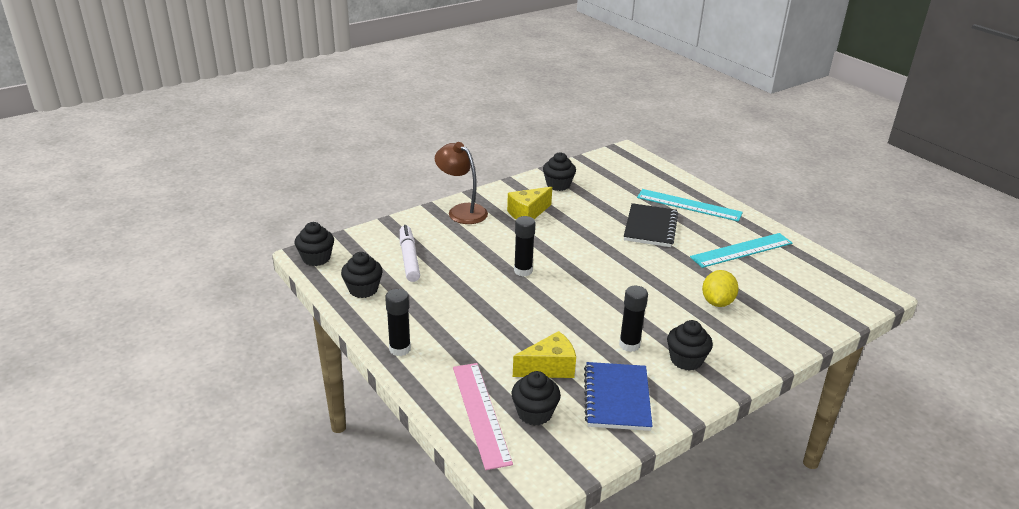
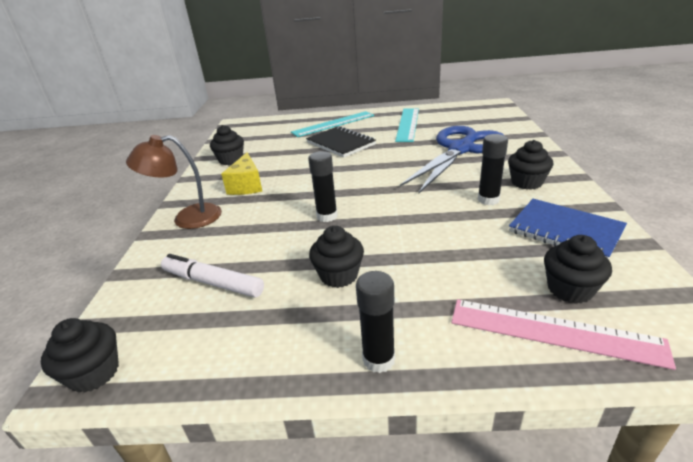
camera: 50 degrees left, 0 degrees up
black cupcake [341,252,383,298] -> black cupcake moved to [309,226,364,288]
yellow cheese [513,331,576,378] -> none
yellow lemon [702,270,739,307] -> blue scissors [400,126,505,193]

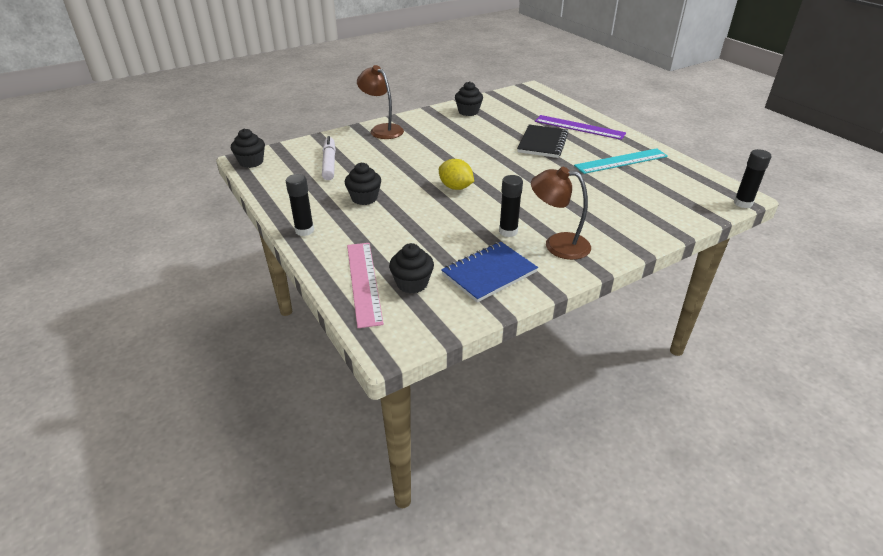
camera: 55 degrees right, 5 degrees up
yellow cheese [221,152,262,195] -> none
turquoise ruler [291,111,374,137] -> purple ruler [535,115,626,140]
black glue stick [308,151,338,222] -> black glue stick moved to [734,149,771,208]
blue scissors [400,126,505,193] -> none
black cupcake [508,140,553,190] -> brown lamp [531,167,591,260]
blue notebook [509,199,627,259] -> blue notebook turned 45 degrees clockwise [441,242,538,303]
none -> yellow lemon [439,159,474,190]

